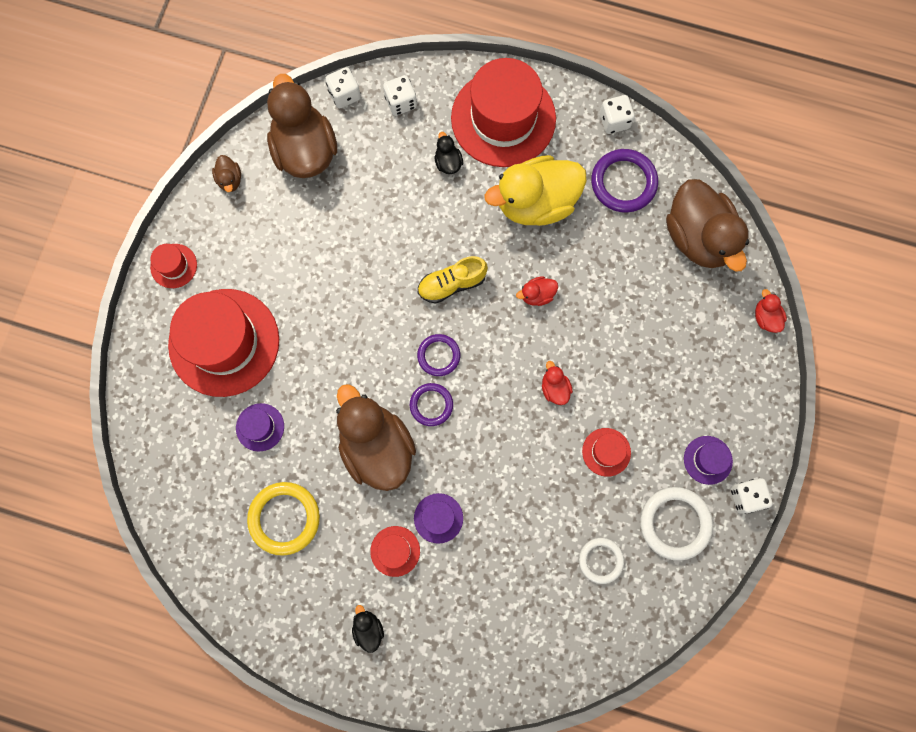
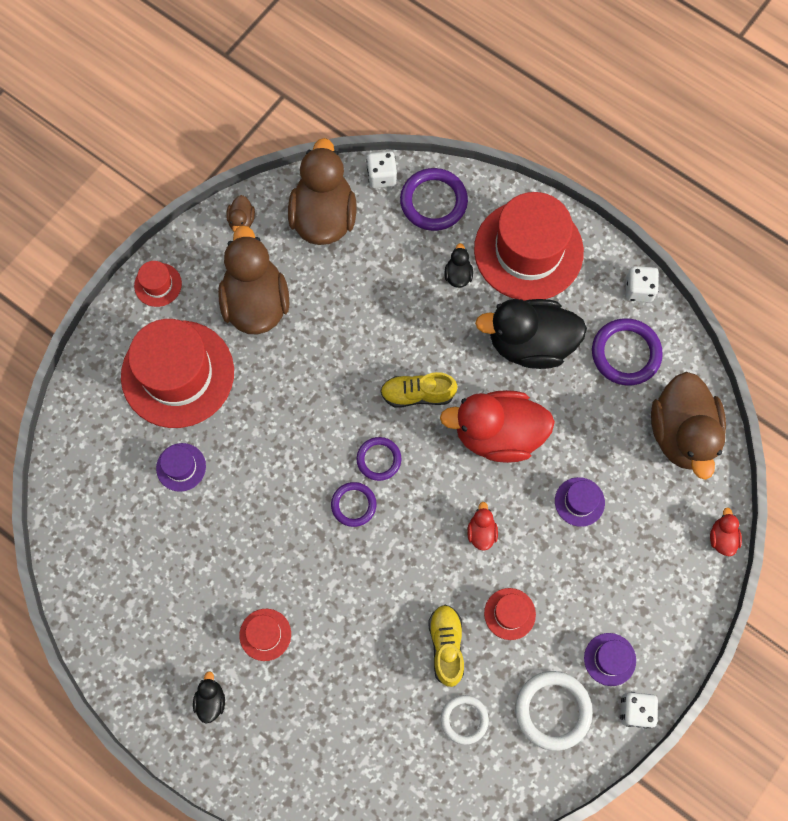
camera: 20 degrees right, 5 degrees down
yellow ring [247,482,320,556] -> none
brown duck [336,384,416,491] -> brown duck moved to [218,225,289,334]
white dice [383,75,417,116] -> purple ring [400,168,468,231]
purple hat [414,493,463,544] -> purple hat moved to [555,477,605,527]
yellow duck [485,155,587,226] -> black duck [475,299,587,369]
red duck [516,276,558,306] -> red duck [440,390,555,463], size x2.39
none -> yellow shoe [428,605,464,687]

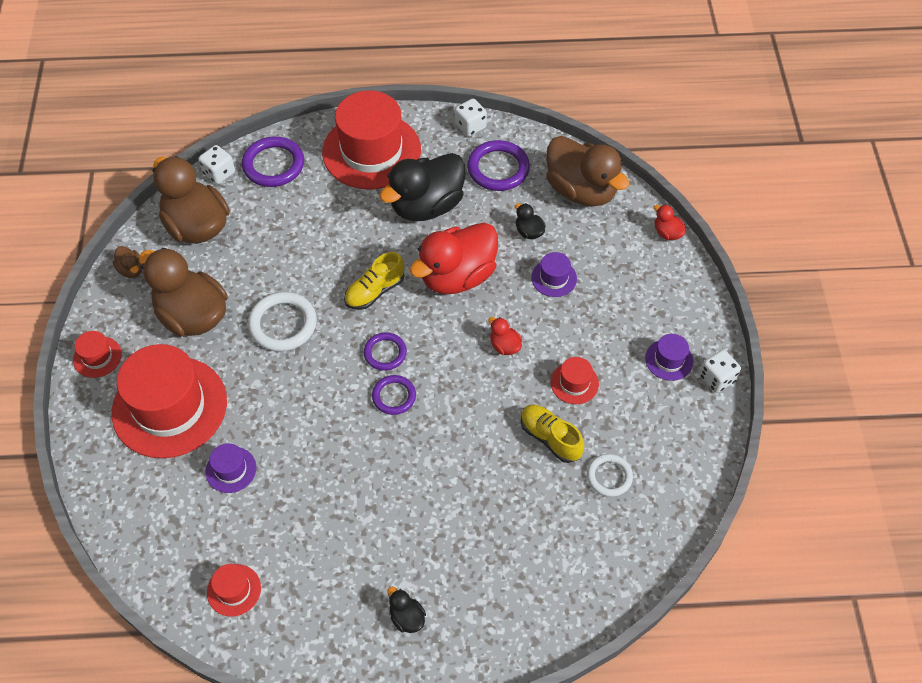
camera: 40 degrees left, 15 degrees down
red hat [239,609,291,661] -> red hat moved to [207,564,261,617]
black duck [444,243,473,288] -> black duck moved to [515,203,546,239]
white ring [515,671,593,751] -> white ring moved to [248,292,317,352]

